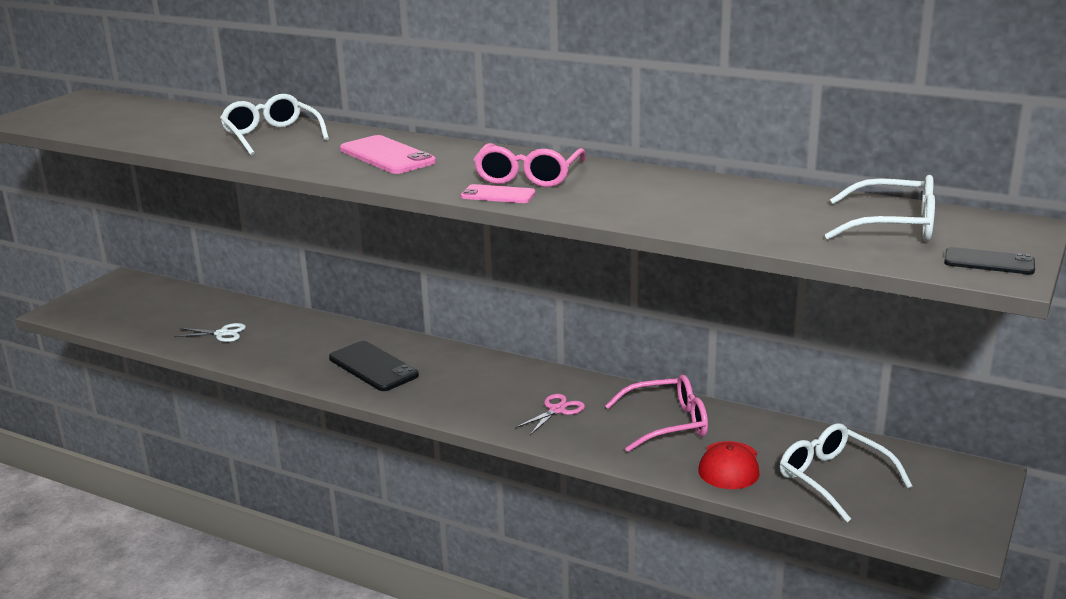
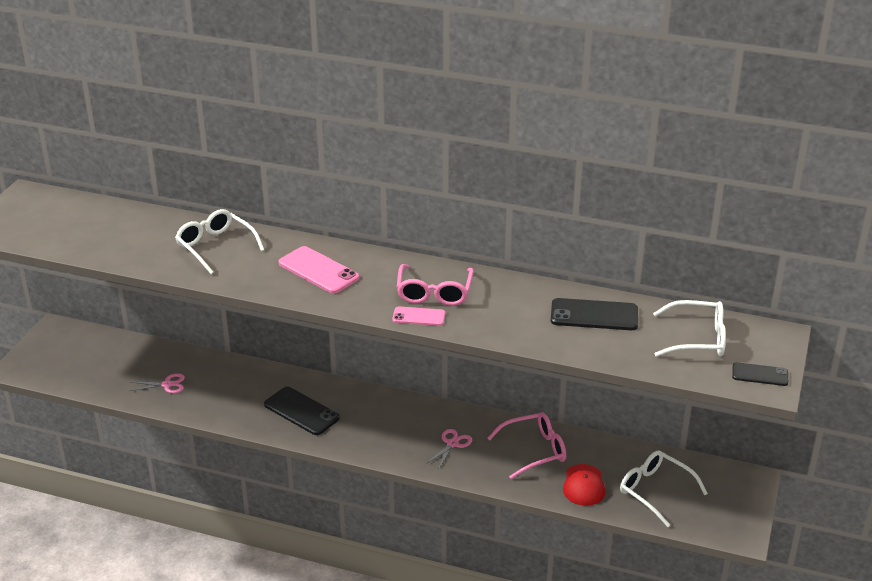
camera: 10 degrees left, 10 degrees up
white scissors [174,323,246,342] -> pink scissors [130,373,185,393]
none -> black phone [551,298,638,330]

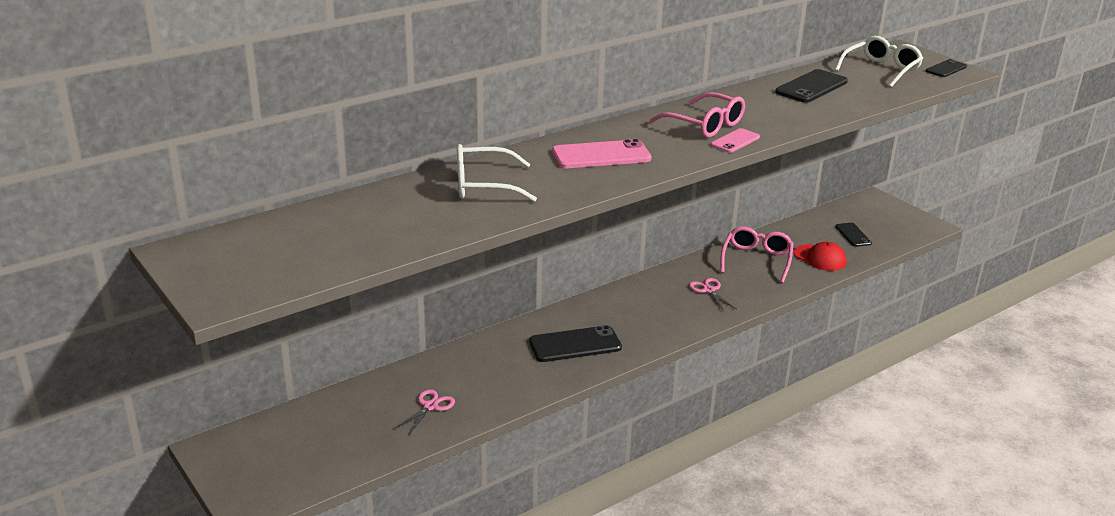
camera: 55 degrees left, 5 degrees down
white glasses [620,450,708,527] -> black phone [835,223,872,247]

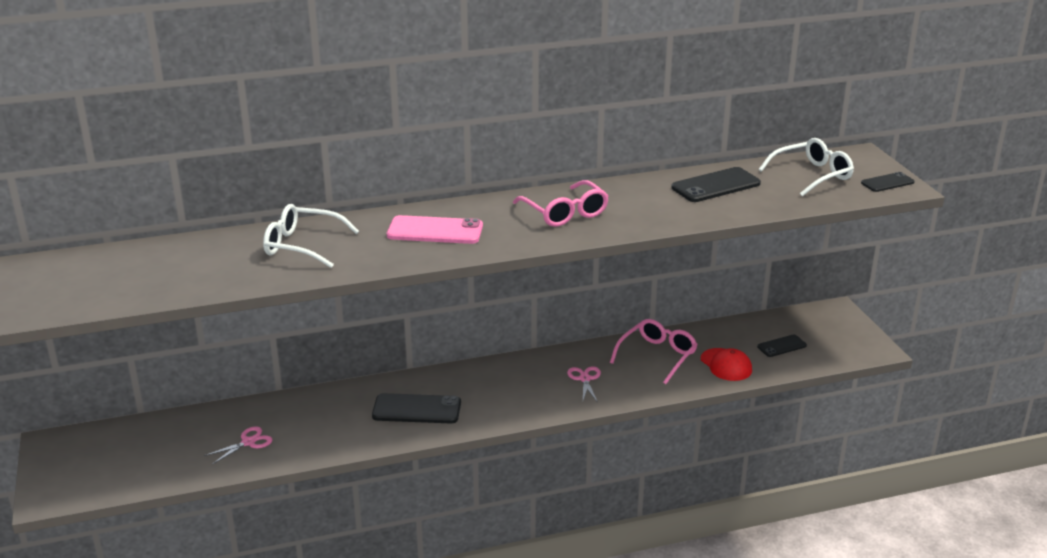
camera: 20 degrees right, 0 degrees up
pink phone [711,128,760,153] -> none
black phone [835,223,872,247] -> black phone turned 60 degrees clockwise [757,334,807,357]

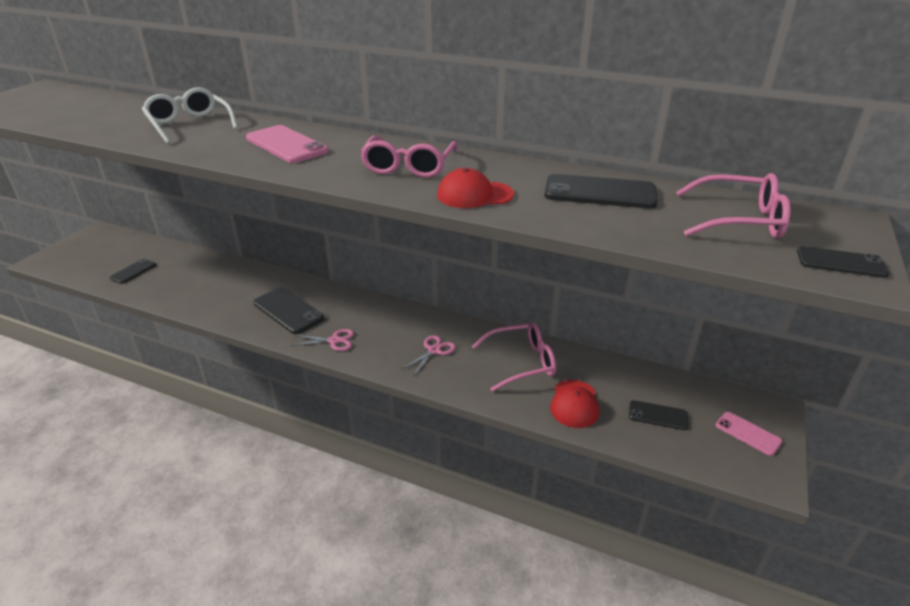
camera: 40 degrees right, 5 degrees up
pink scissors [204,426,272,464] -> pink scissors moved to [291,329,354,351]
white glasses [759,138,854,197] -> pink glasses [676,173,791,238]
none -> black phone [110,259,156,284]
none -> red cap [437,168,514,208]
none -> pink phone [716,412,782,456]

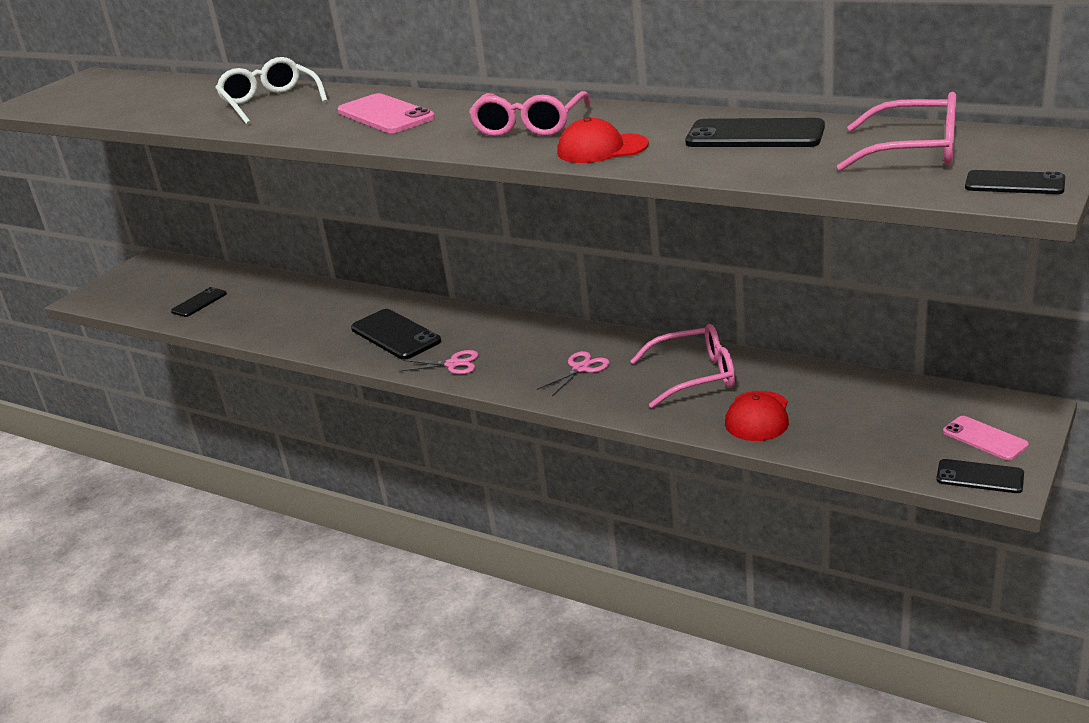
camera: 10 degrees right, 5 degrees down
black phone [629,400,688,430] -> black phone moved to [936,459,1024,493]

